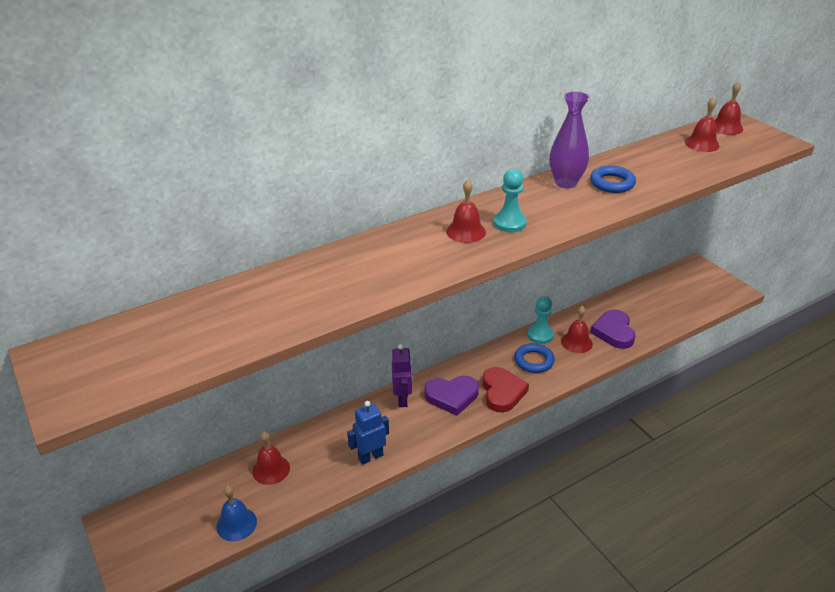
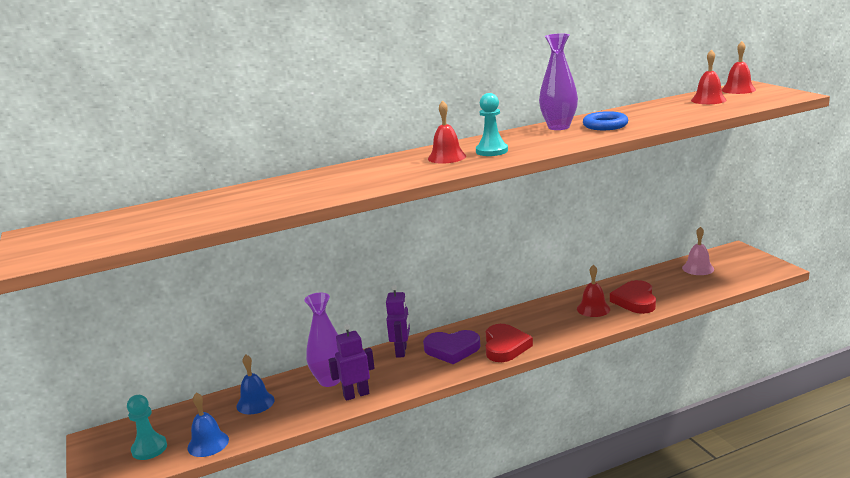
camera: 10 degrees right, 15 degrees down
red bell [252,432,290,485] -> blue bell [236,355,275,414]
blue robot [347,401,389,465] -> purple robot [328,324,375,401]
blue ring [514,343,555,373] -> none
turquoise pawn [527,296,554,344] -> turquoise pawn moved to [127,395,167,460]
purple heart [590,310,635,349] -> red heart [610,280,656,314]
none -> purple vase [304,293,340,387]
none -> pink bell [682,227,714,275]

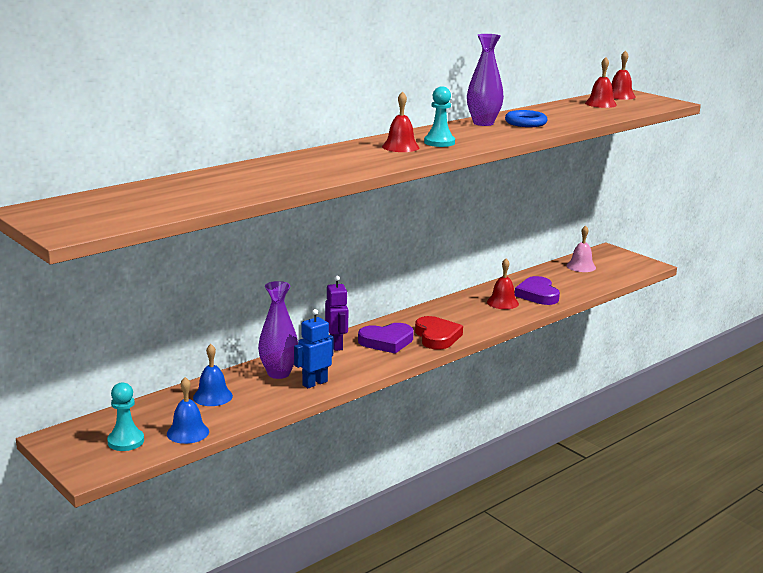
camera: 20 degrees left, 0 degrees up
purple robot [328,324,375,401] -> blue robot [294,309,334,388]
red heart [610,280,656,314] -> purple heart [515,276,560,305]

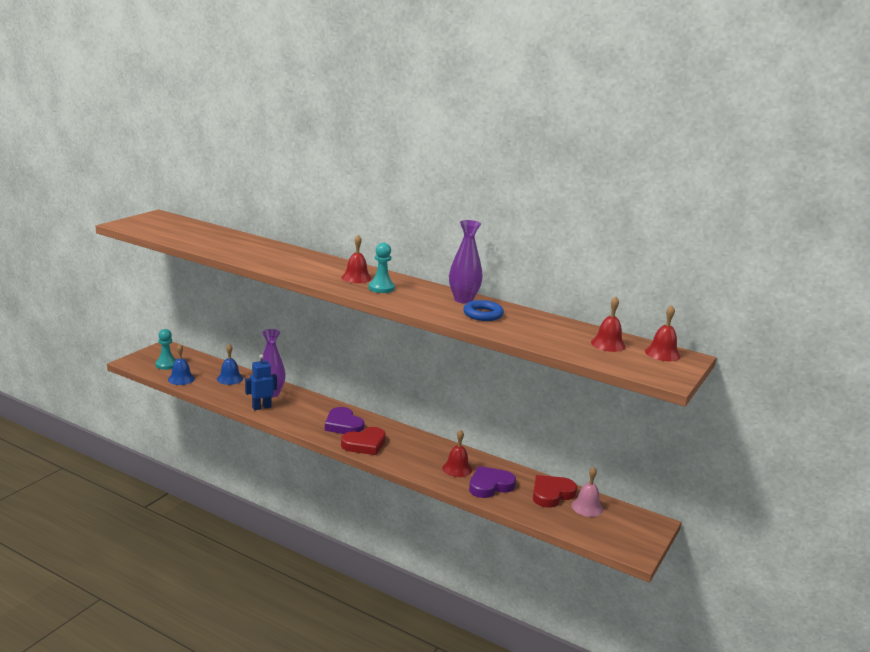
camera: 70 degrees right, 0 degrees up
blue robot [294,309,334,388] -> blue robot turned 60 degrees counterclockwise [245,354,277,410]
purple robot [325,276,348,351] -> none
none -> red heart [533,475,577,508]

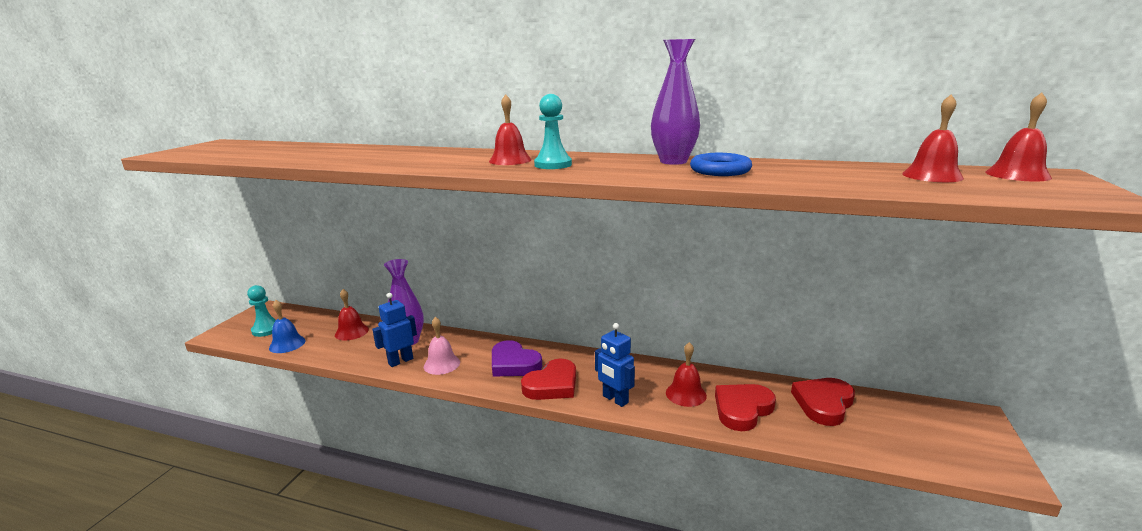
camera: 10 degrees left, 0 degrees up
blue bell [217,344,243,385] -> red bell [335,289,369,340]
purple heart [469,466,516,498] -> red heart [715,384,776,431]
pink bell [571,467,603,517] -> pink bell moved to [424,317,460,375]
none -> blue robot [595,323,635,407]

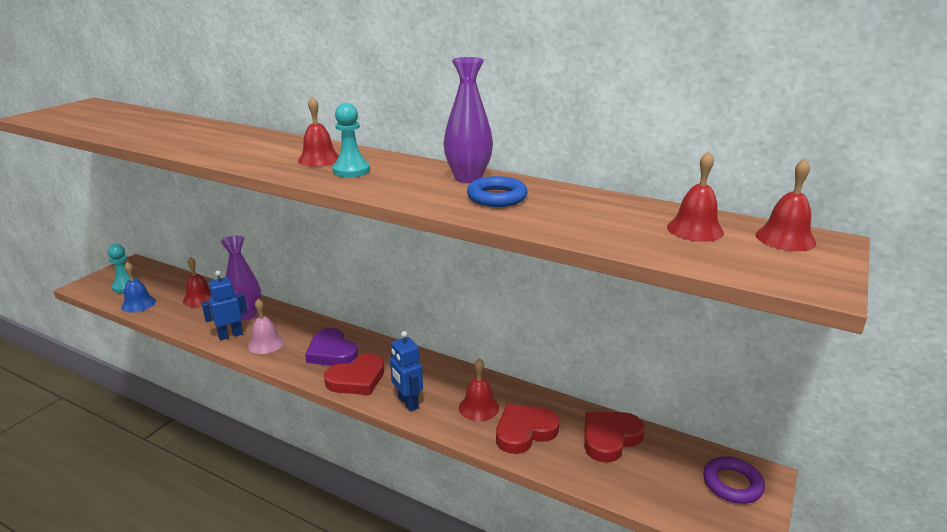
camera: 10 degrees right, 5 degrees up
none -> purple ring [703,456,765,504]

